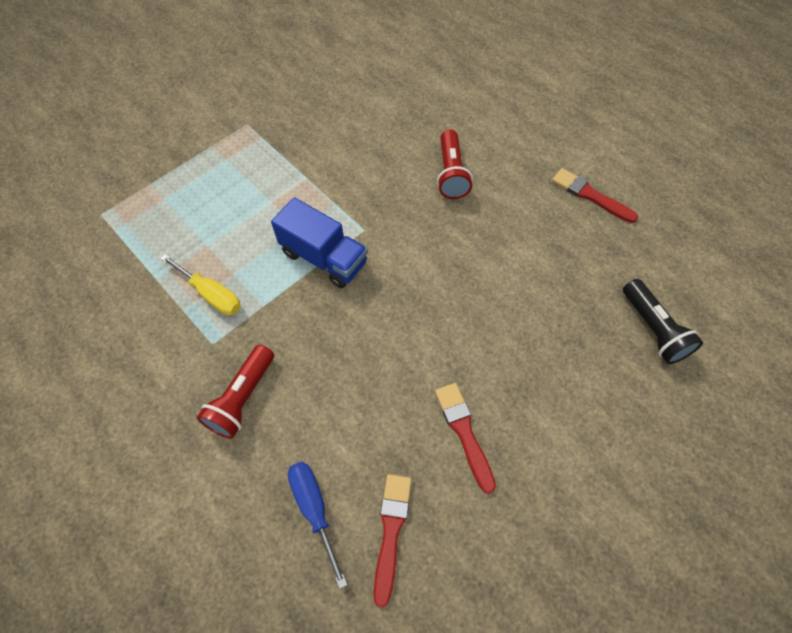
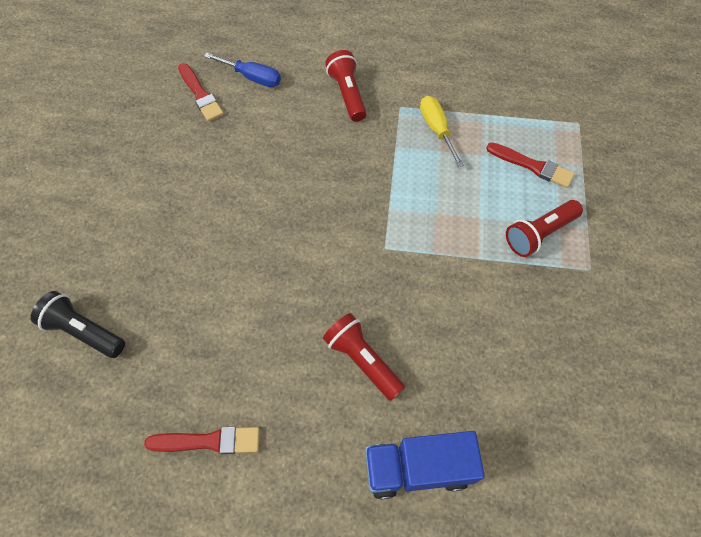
camera: 140 degrees right, 0 degrees up
yellow screwdriver [160,254,241,315] -> yellow screwdriver turned 75 degrees clockwise [420,96,464,167]
blue truck [271,197,368,288] -> blue truck moved to [365,431,485,500]
red brush [435,383,496,494] -> red brush moved to [486,143,575,188]
none -> red flashlight [506,200,583,257]

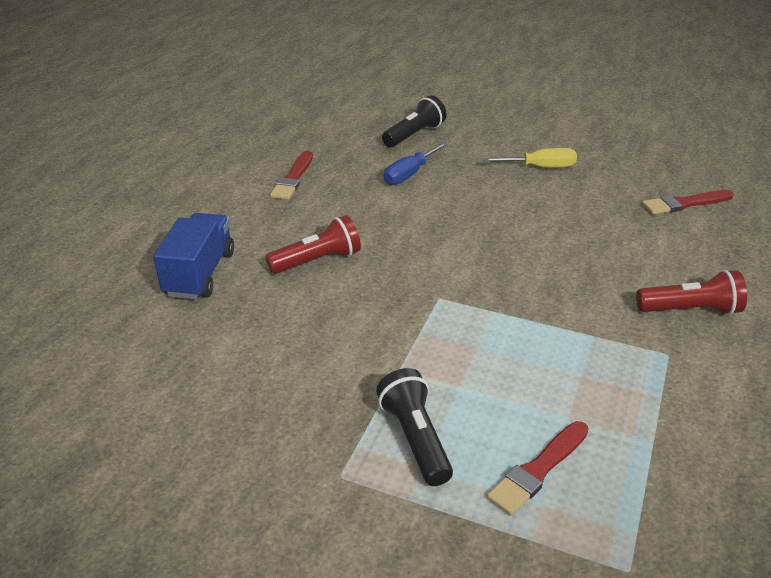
camera: 105 degrees right, 25 degrees down
blue screwdriver [204,53,281,87] -> blue screwdriver moved to [384,142,448,185]
yellow screwdriver [420,96,464,167] -> yellow screwdriver moved to [483,148,577,168]
red flashlight [506,200,583,257] -> black flashlight [376,368,453,486]

